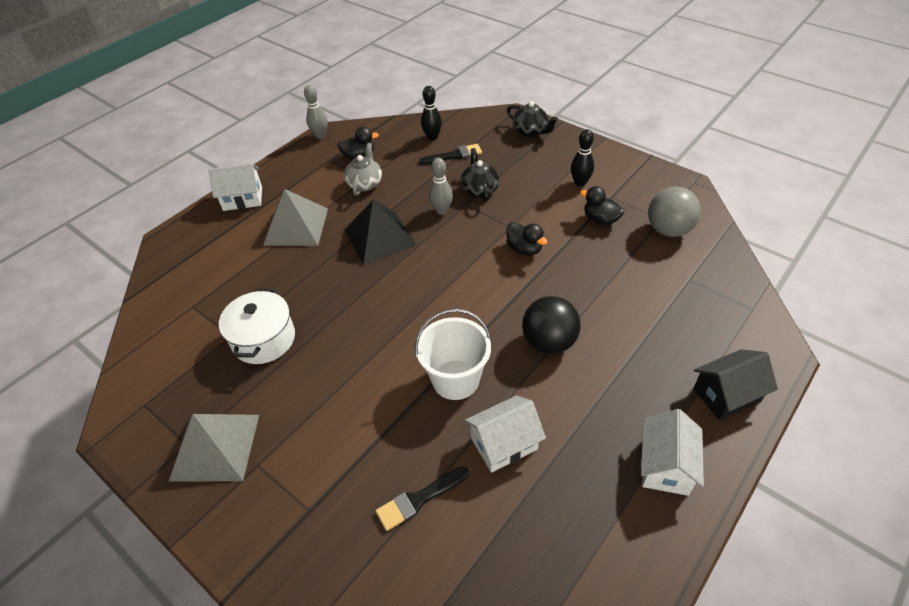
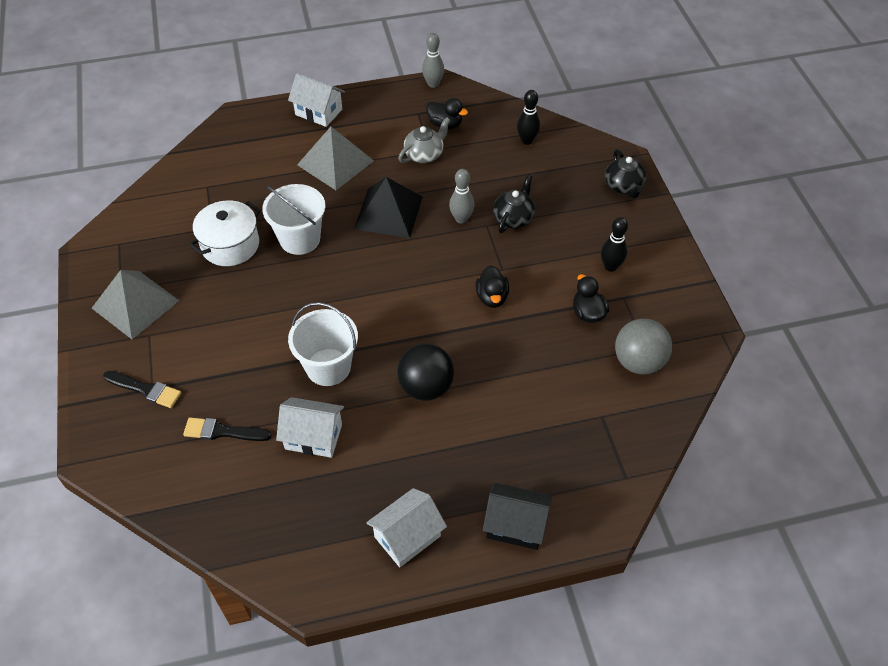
camera: 35 degrees right, 5 degrees up
black brush [419,144,482,165] -> black brush moved to [103,371,181,408]
none -> white bucket [262,184,325,255]

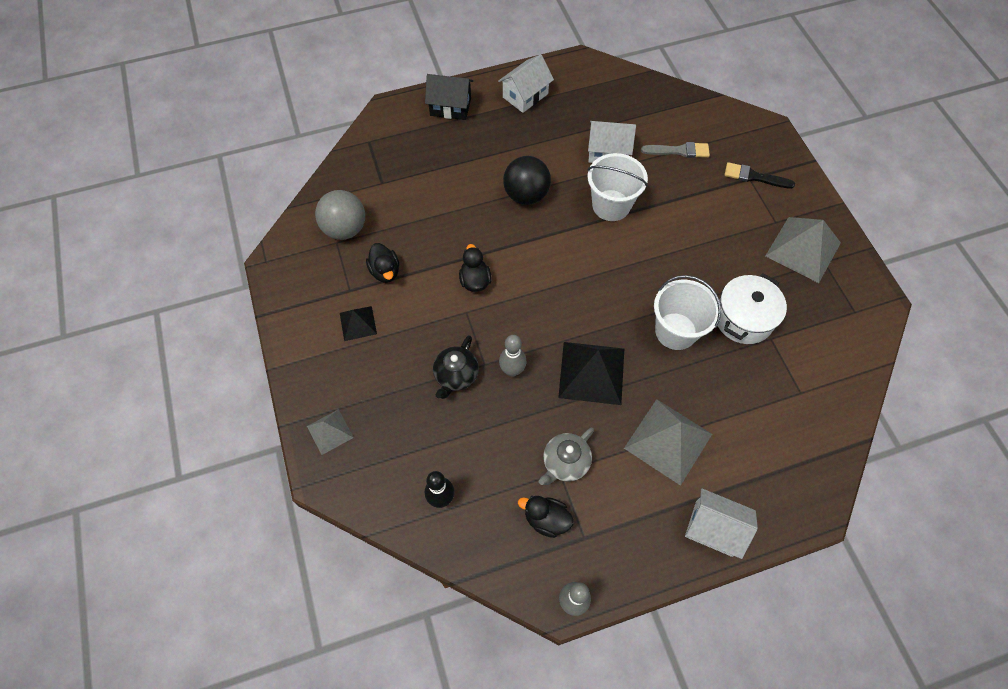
camera: 175 degrees right, 10 degrees up
black brush [183,417,272,441] -> grey brush [641,142,710,158]
black bowling pin [601,217,628,272] -> black pyramid [340,306,377,341]
black teapot [605,149,646,199] -> grey pyramid [307,409,354,455]

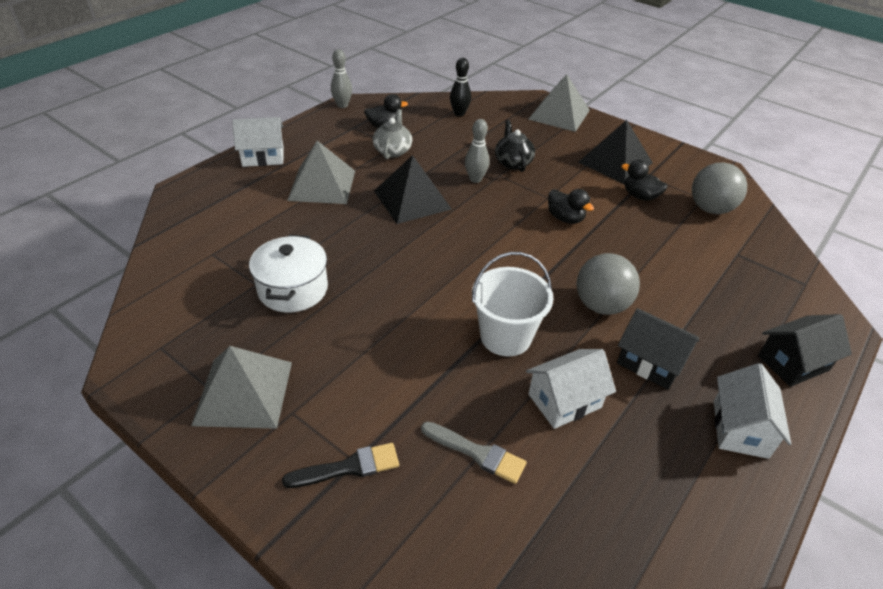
camera: 145 degrees right, 20 degrees down
grey pyramid [307,409,354,455] -> grey pyramid [528,74,590,132], size x1.83
black pyramid [340,306,377,341] -> black pyramid [578,120,653,184], size x1.83
black ball [503,156,551,205] -> grey ball [577,253,640,315]
grey brush [641,142,710,158] -> grey brush turned 120 degrees counterclockwise [421,421,526,484]
white bucket [654,275,721,350] -> none
none -> black house [617,308,699,389]

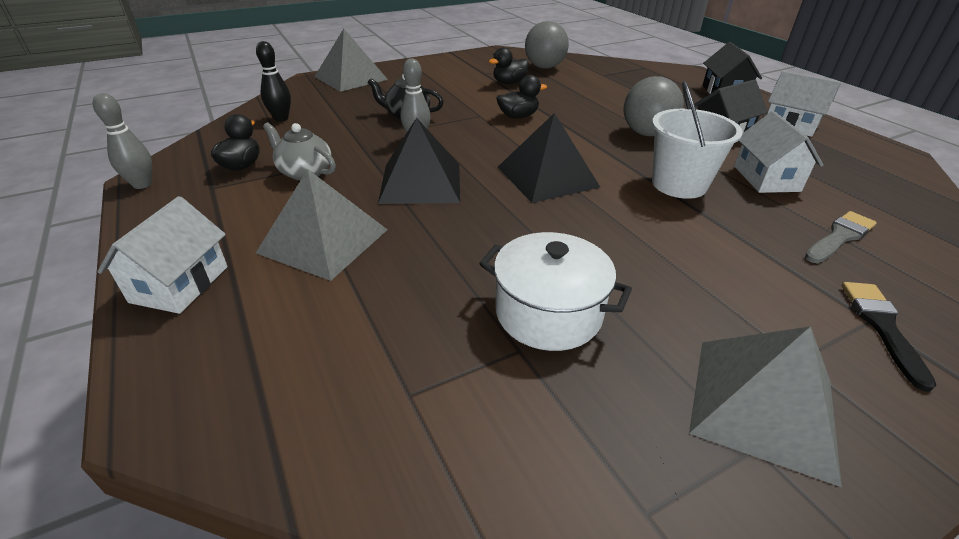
camera: 65 degrees left, 5 degrees down
black pyramid [578,120,653,184] -> black pyramid moved to [498,113,600,203]

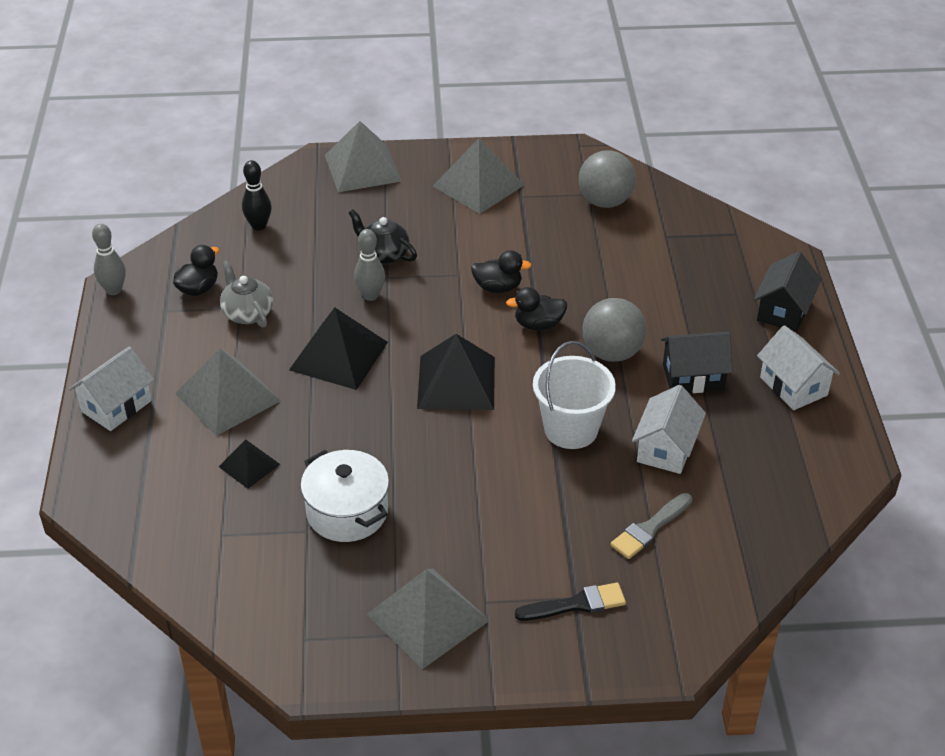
camera: 25 degrees right, 5 degrees up
black duck [489,48,529,84] -> black duck moved to [506,287,568,330]
grey brush [805,211,877,263] -> grey brush turned 150 degrees clockwise [610,493,692,559]
black brush [842,282,936,392] -> black brush turned 45 degrees clockwise [514,583,626,621]
none -> black pyramid [219,439,281,489]
none -> grey pyramid [433,138,524,214]

